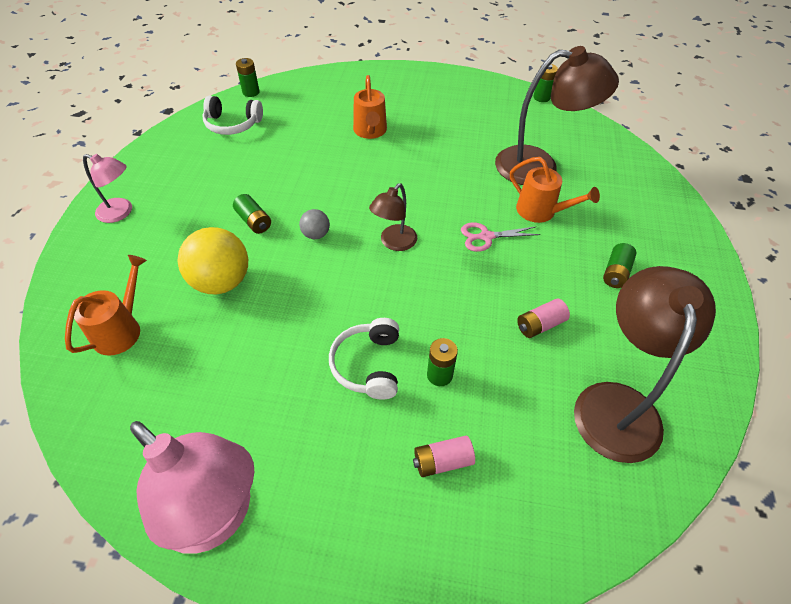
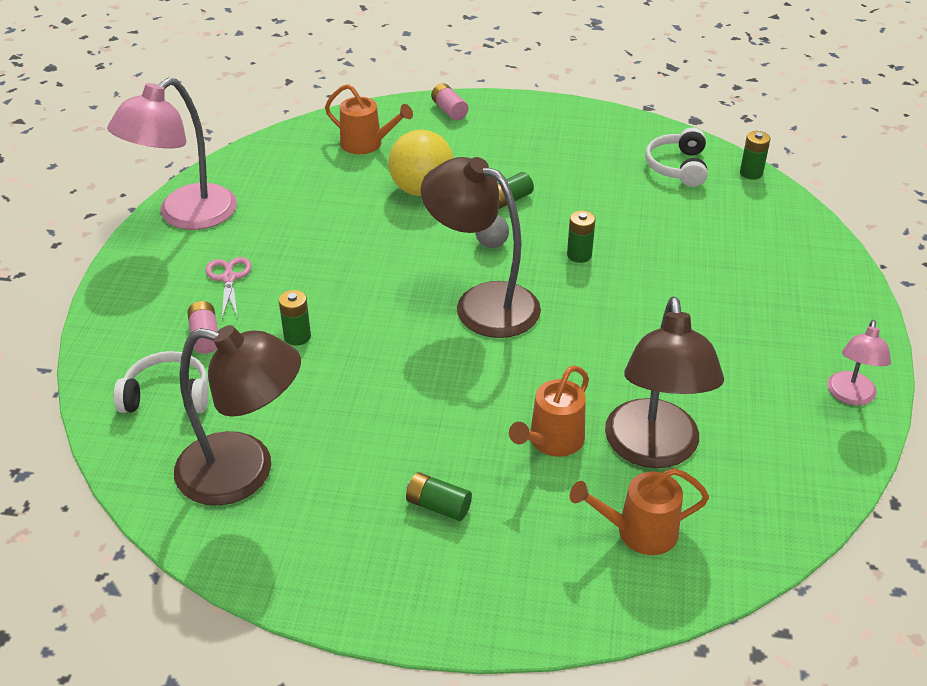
camera: 90 degrees right, 10 degrees down
pink lamp [83,154,132,223] -> pink lamp moved to [827,320,891,406]
white headphones [329,318,399,400] -> white headphones moved to [113,351,209,413]
orange watering can [353,75,387,139] -> orange watering can moved to [570,468,709,555]
brown lamp [369,183,417,251] -> brown lamp [421,157,541,338], size x1.88
pink scissors [461,222,541,252] -> pink scissors moved to [205,257,252,319]
pink battery [517,299,570,338] -> pink battery moved to [431,83,468,121]
green battery [533,64,558,102] -> green battery moved to [567,210,595,263]

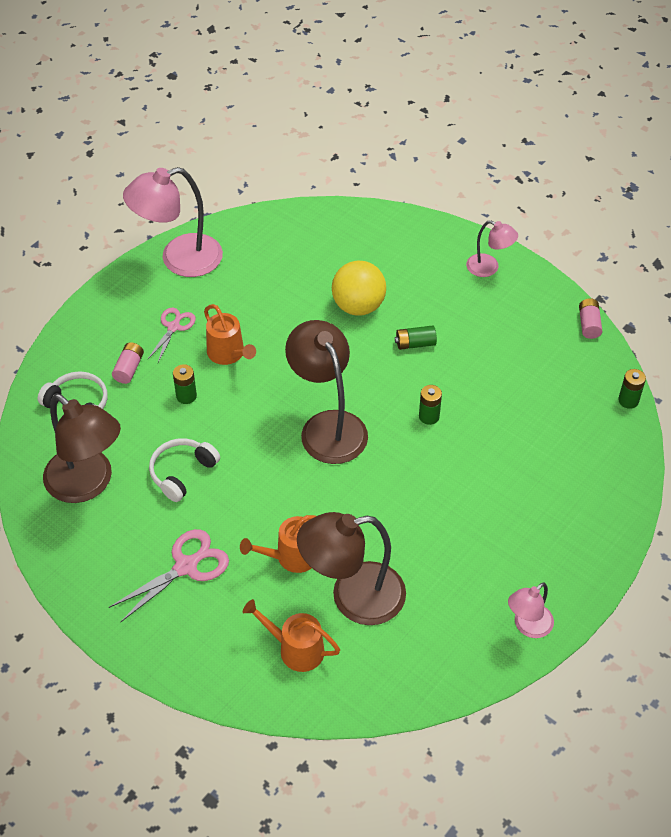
camera: 30 degrees right, 10 degrees up
orange watering can [325,84,413,154] -> orange watering can moved to [204,304,256,365]
green battery [406,472,472,521] -> pink scissors [109,529,229,622]
pink battery [431,83,468,121] -> pink battery moved to [579,298,602,339]
grey ball [475,215,509,248] -> none
brown lamp [605,296,724,468] -> brown lamp turned 45 degrees clockwise [297,512,406,625]
white headphones [645,128,708,187] -> white headphones moved to [149,438,220,502]
none -> pink lamp [466,220,518,277]

